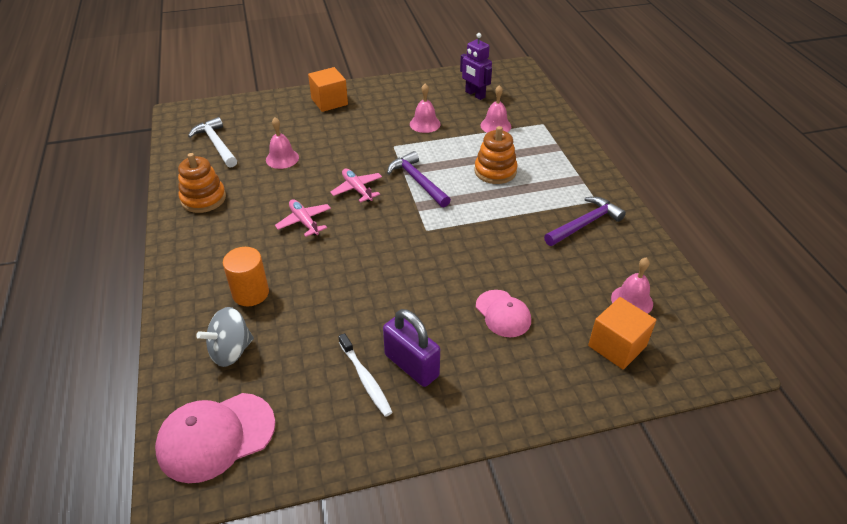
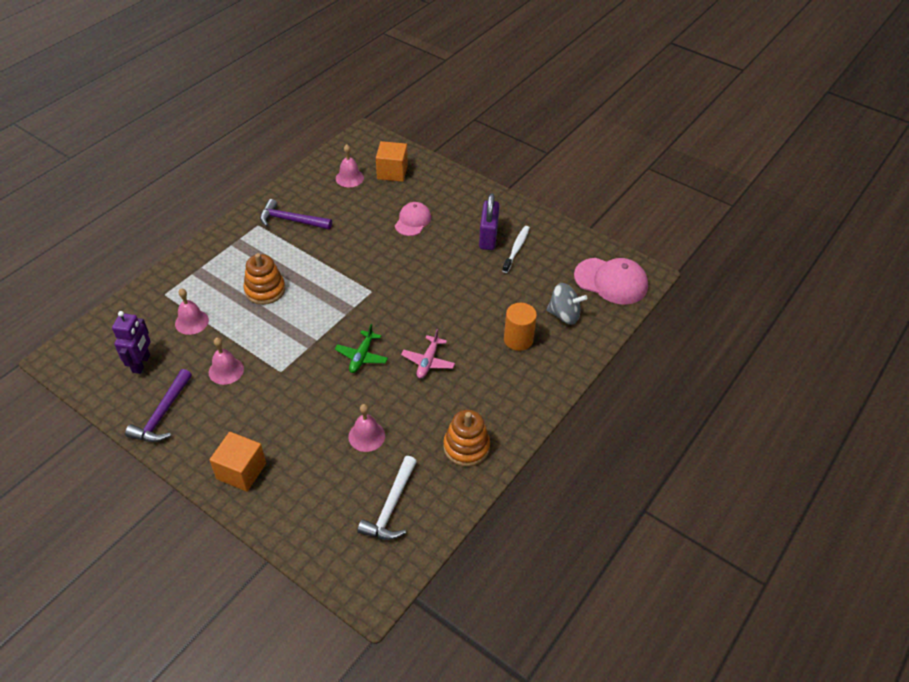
camera: 130 degrees left, 5 degrees up
pink plane [330,169,382,203] -> green plane [335,324,388,373]
purple hammer [387,151,451,207] -> purple hammer moved to [125,369,192,442]

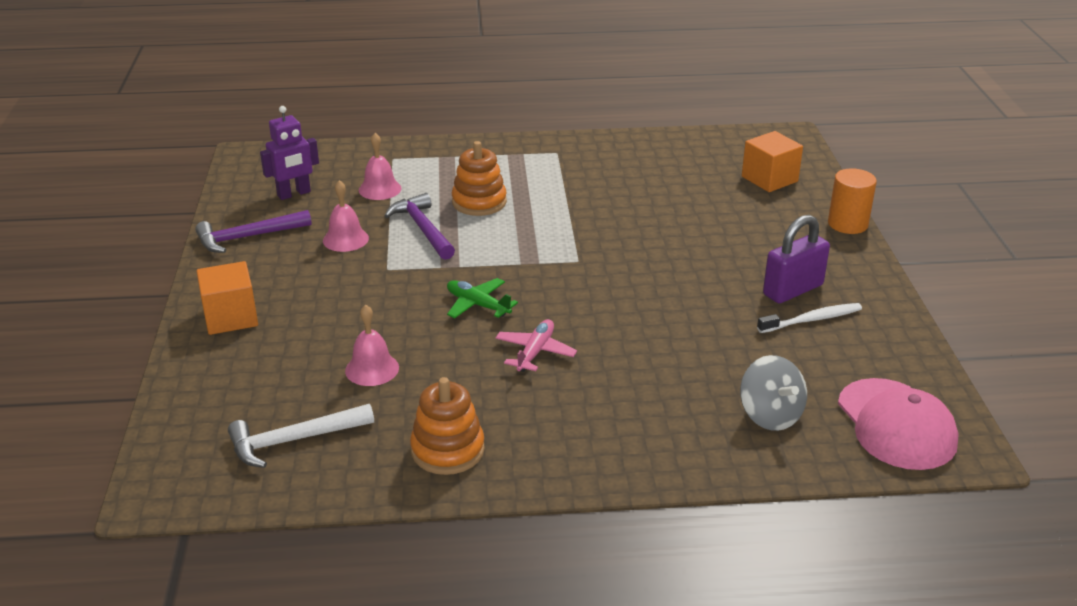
camera: 50 degrees right, 15 degrees down
purple hammer [260,199,332,230] -> purple hammer moved to [385,193,455,260]
green plane [335,324,388,373] -> green plane turned 60 degrees clockwise [447,278,518,318]
pink bell [336,144,364,187] -> none
pink cap [395,202,431,236] -> none
pink plane [401,329,455,379] -> pink plane turned 135 degrees clockwise [495,319,577,372]
orange cylinder [504,303,537,351] -> orange cylinder moved to [828,168,877,234]

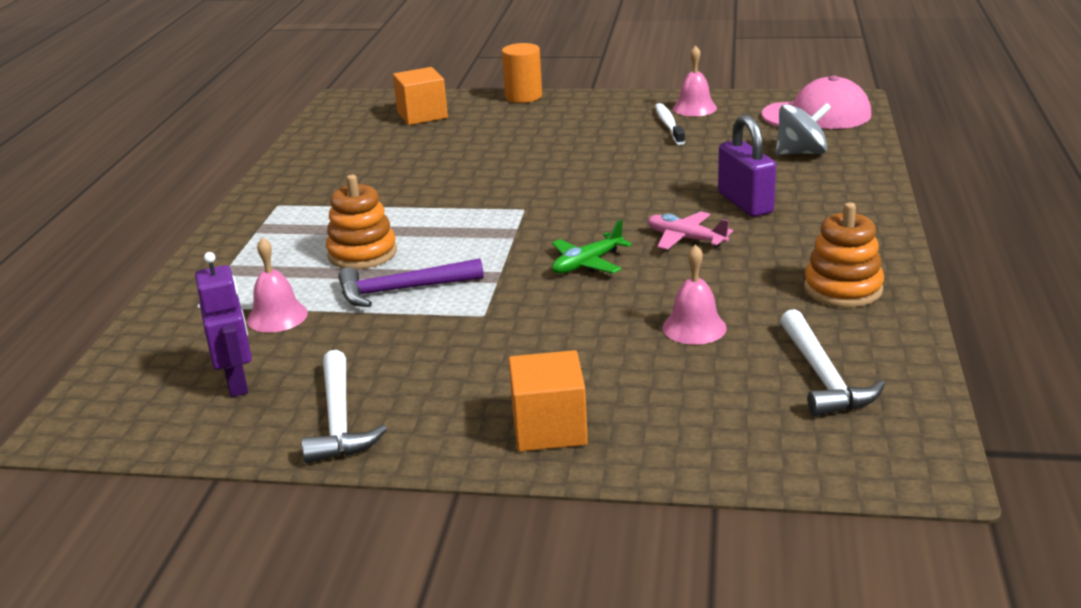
camera: 75 degrees left, 5 degrees down
purple hammer [195,210,312,253] -> white hammer [301,350,387,463]
pink bell [323,180,369,252] -> pink bell moved to [673,45,717,116]
purple padlock [763,215,830,303] -> purple padlock moved to [718,115,776,217]

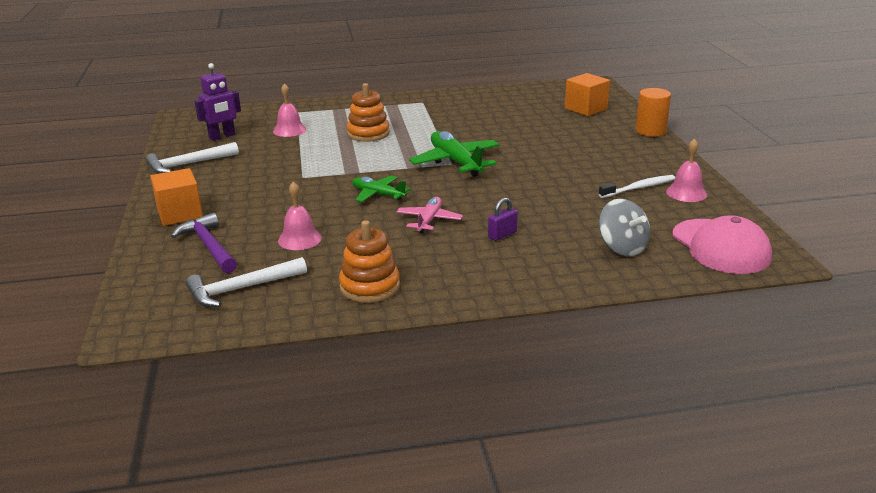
camera: 70 degrees right, 0 degrees up
purple hammer [338,258,484,307] -> purple hammer moved to [171,213,237,273]
purple padlock [718,115,776,217] -> purple padlock [488,198,518,241], size x0.54
none -> green plane [409,131,500,177]

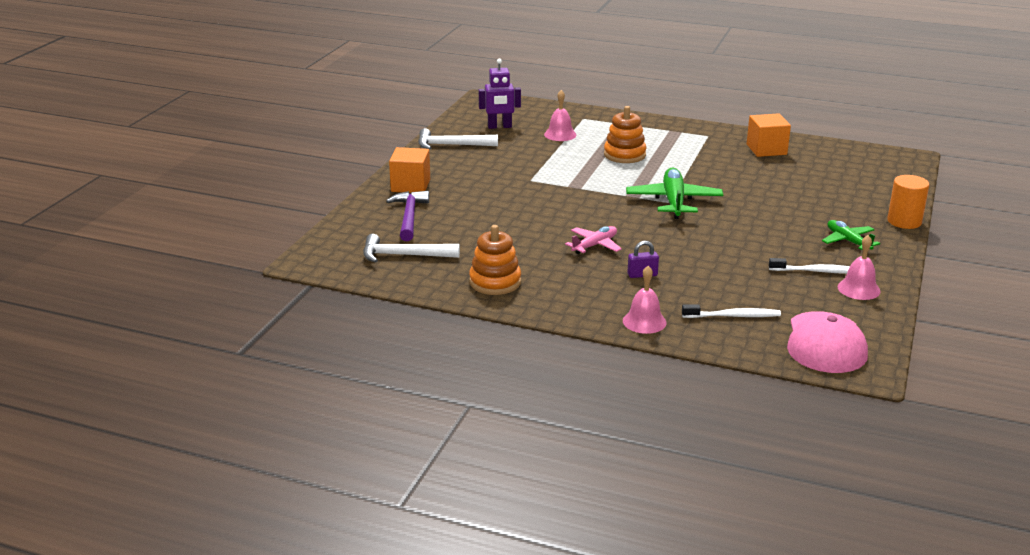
camera: 30 degrees right, 0 degrees up
pink bell [278,182,322,250] -> pink bell moved to [623,266,667,334]
green plane [352,175,411,202] -> green plane moved to [822,220,880,250]
orange cube [565,73,610,116] -> orange cube moved to [747,113,791,157]
grey spinning top [599,198,650,256] -> white toothbrush [682,304,781,318]

